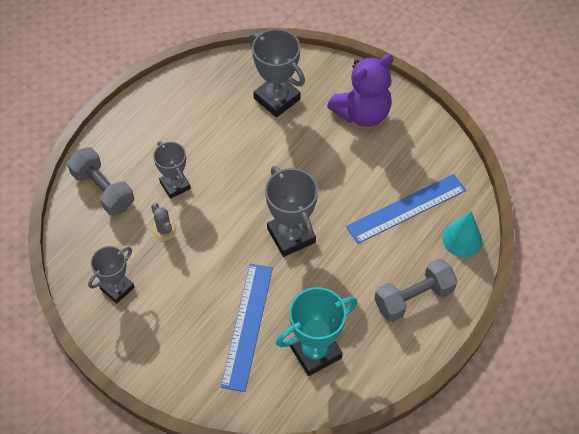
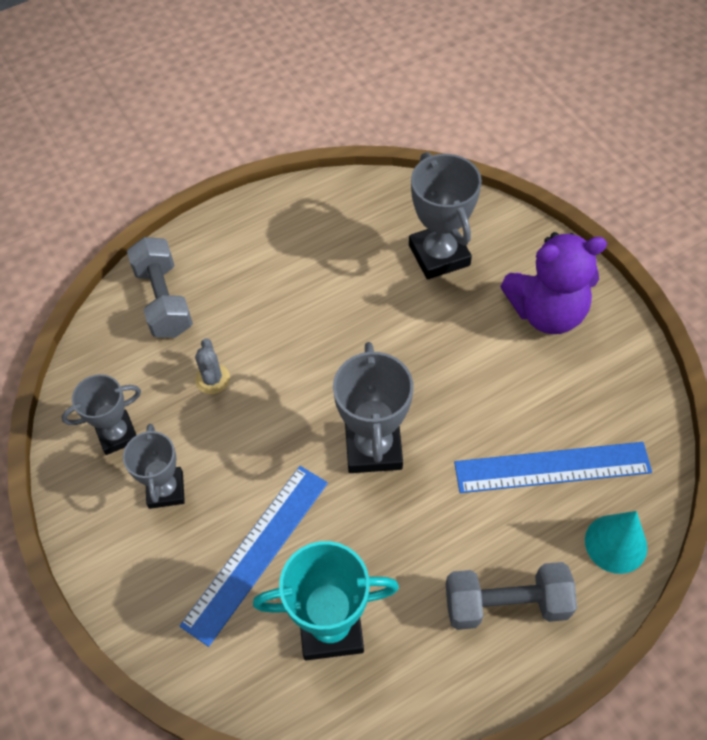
camera: 25 degrees right, 0 degrees up
grey trophy [153,141,191,199] -> grey trophy moved to [123,424,185,509]

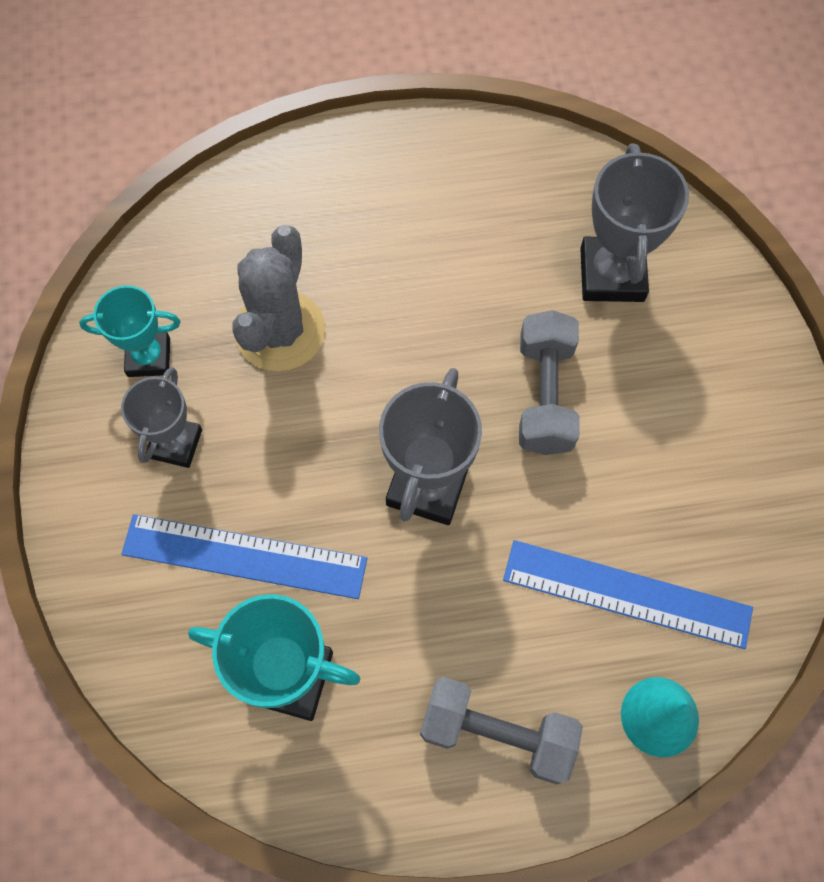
camera: 20 degrees right, 10 degrees up
grey trophy [61,374,141,455] -> turquoise trophy [79,285,181,377]
grey dumbbell [127,237,193,338] -> grey dumbbell moved to [519,310,580,455]
blue ruler [180,466,328,647] -> blue ruler turned 45 degrees clockwise [121,514,367,599]
grey cactus [195,338,230,394] -> grey cactus [232,225,325,371], size x2.09
purple teddy bear [500,232,607,334] -> none

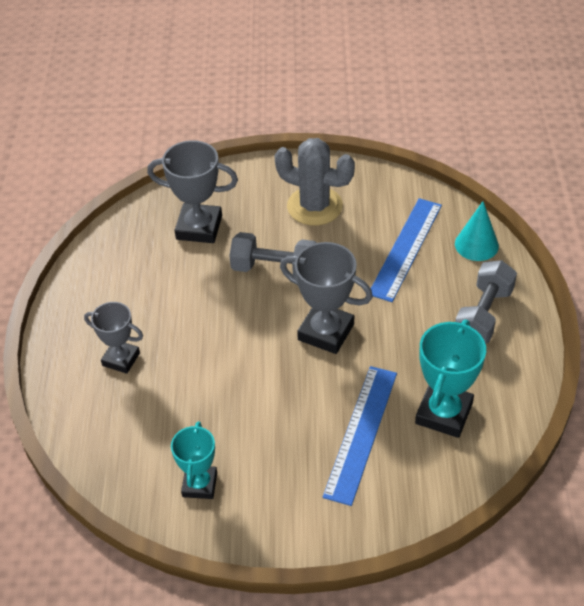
camera: 80 degrees left, 20 degrees down
grey trophy [121,367,202,468] -> grey trophy moved to [84,302,143,374]
grey cactus [232,225,325,371] -> grey cactus moved to [274,138,355,226]

